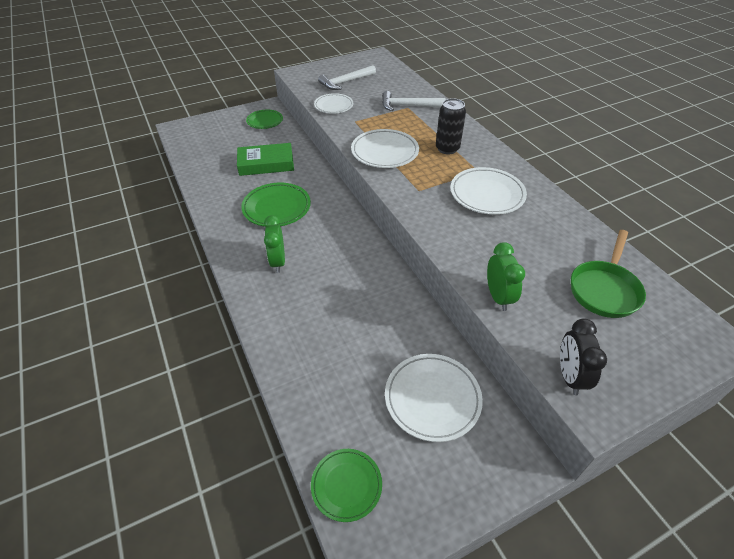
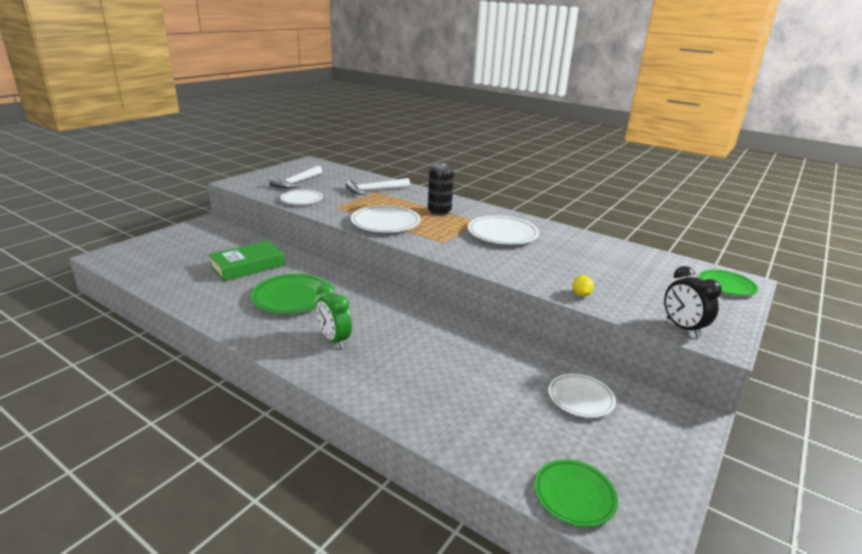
camera: 30 degrees left, 20 degrees down
green plate [246,110,283,129] -> green plate moved to [699,270,758,296]
white plate [385,354,483,442] -> white plate [548,374,616,418], size x0.65
green clock [487,242,525,311] -> yellow lemon [572,275,594,297]
green pan [571,230,646,318] -> none

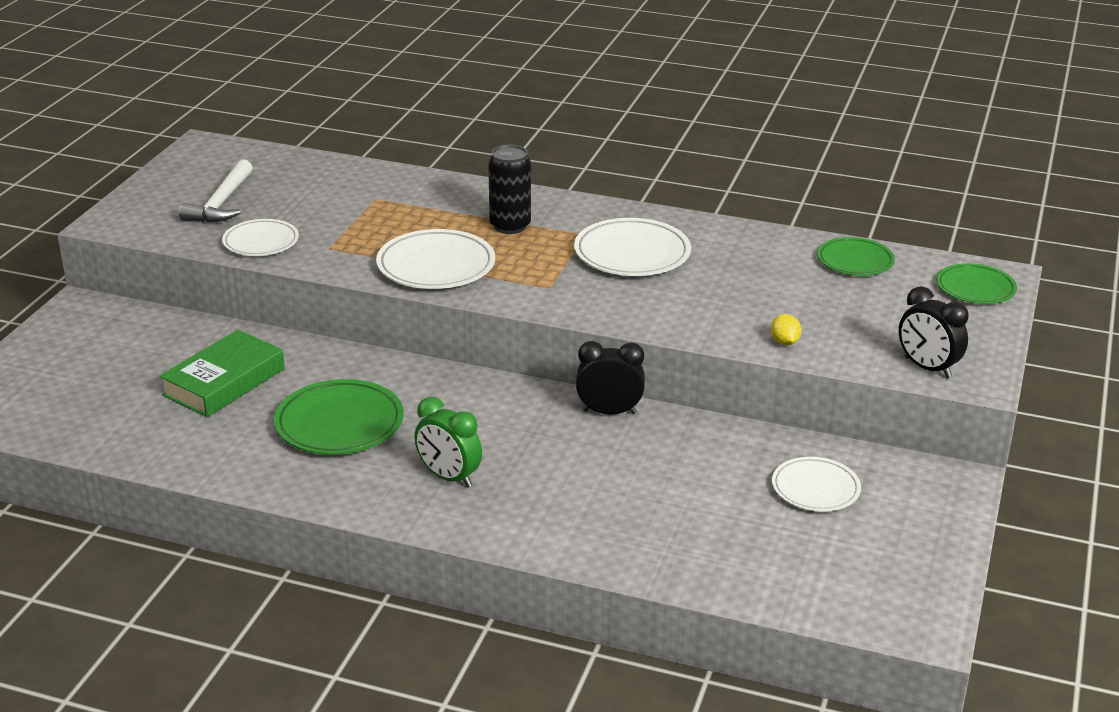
camera: 15 degrees left, 5 degrees up
white hammer [346,178,410,195] -> none
green plate [534,459,618,527] -> green plate moved to [817,237,895,276]
none -> black clock [576,341,645,415]

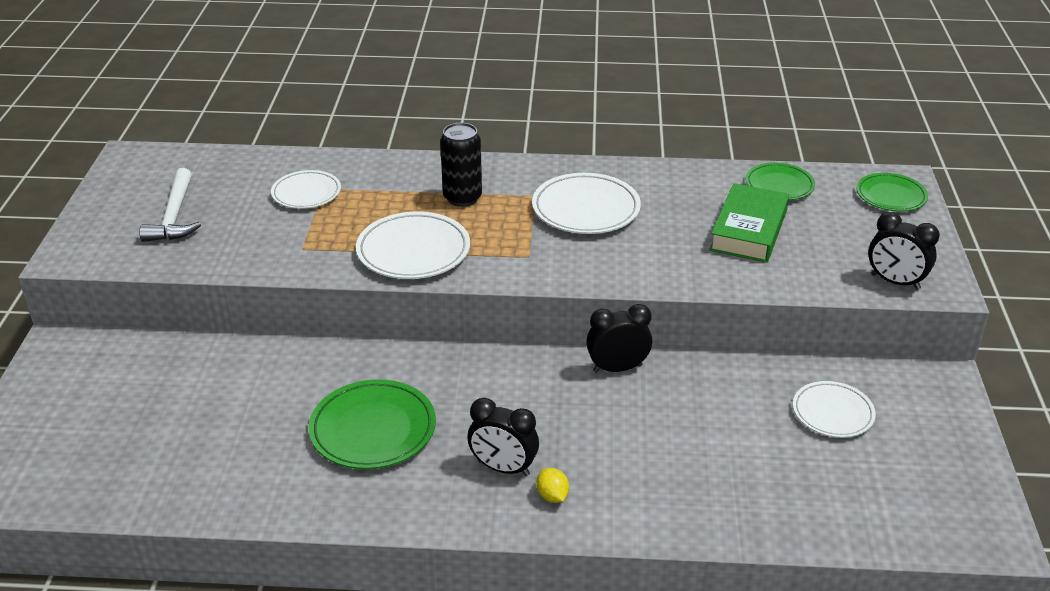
camera: 15 degrees left, 5 degrees up
green book [159,330,285,417] -> green book moved to [709,183,789,263]
white plate [222,219,299,256] -> white plate moved to [271,170,341,209]
green clock [414,397,482,488] -> black clock [467,398,539,476]
yellow lemon [771,314,801,346] -> yellow lemon moved to [536,468,569,503]

